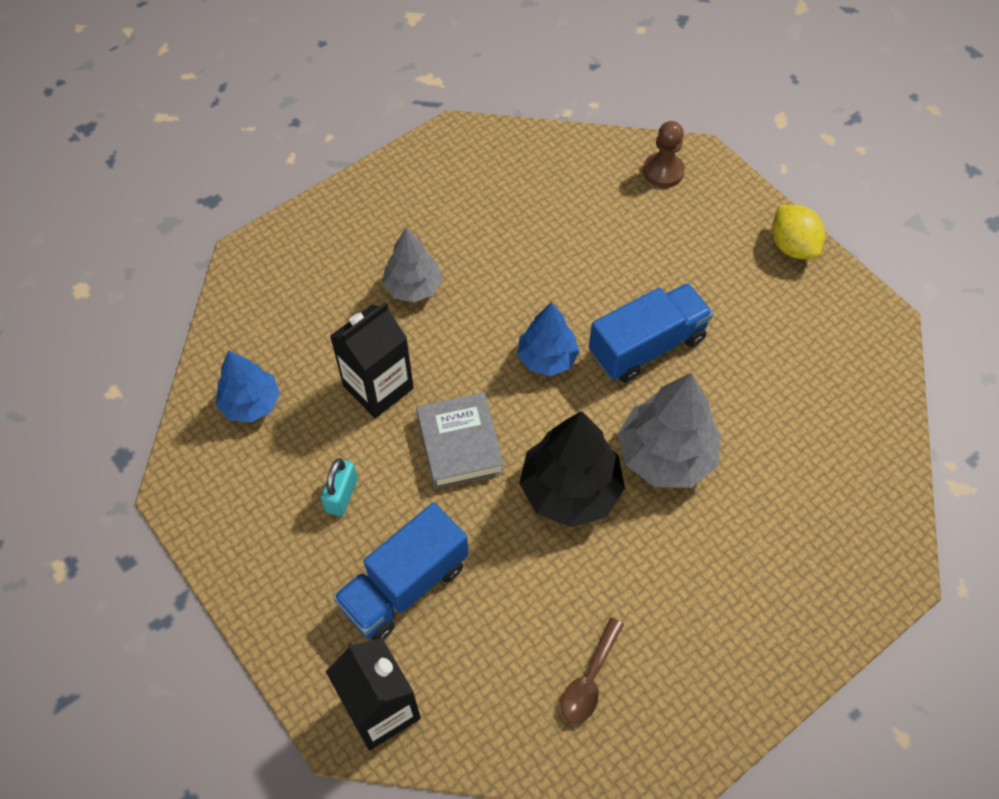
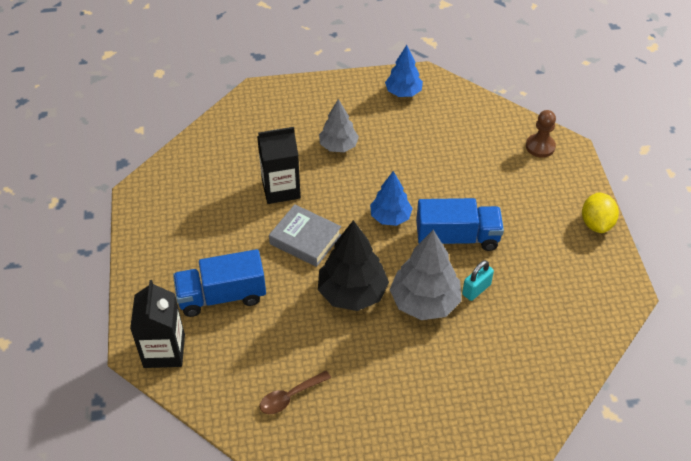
camera: 30 degrees right, 10 degrees down
blue tree [216,350,280,423] -> blue tree moved to [385,45,423,97]
turquoise padlock [320,458,358,516] -> turquoise padlock moved to [462,260,494,301]
grey book [416,392,504,489] -> grey book turned 75 degrees counterclockwise [269,204,341,267]

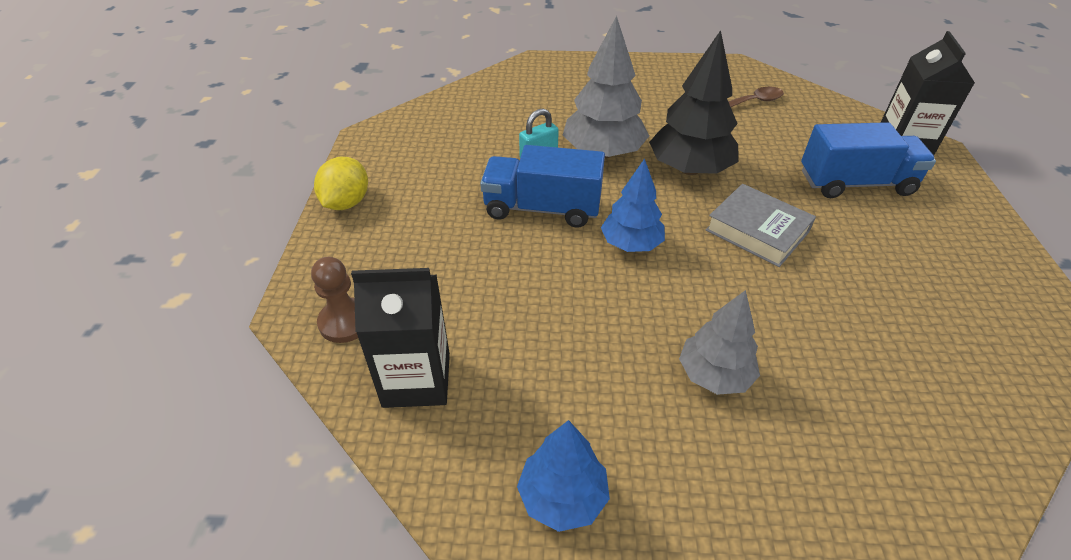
camera: 170 degrees left, 5 degrees down
black carton [257,127,301,204] -> black carton moved to [351,268,450,408]

